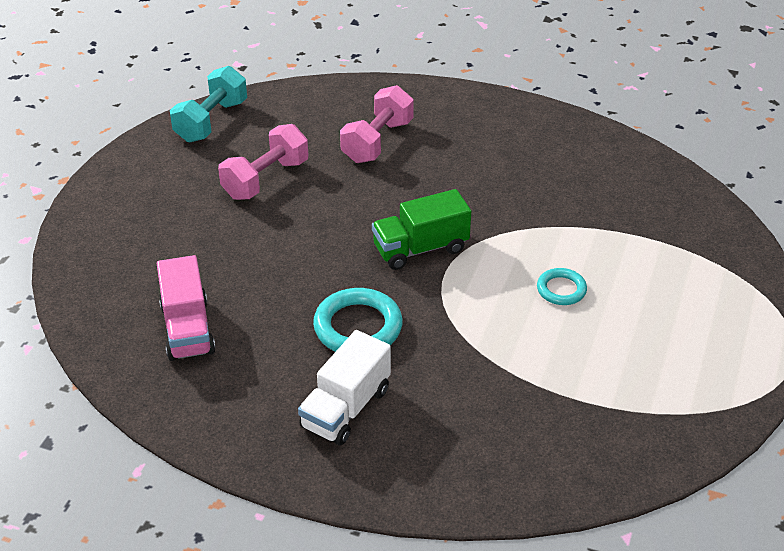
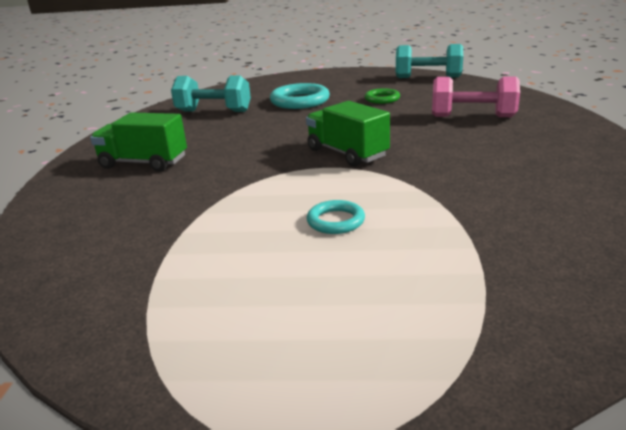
camera: 75 degrees right, 15 degrees down
pink truck [157,255,215,361] -> turquoise dumbbell [171,76,251,112]
pink dumbbell [218,124,308,200] -> green ring [365,88,400,104]
white truck [298,330,391,446] -> green truck [90,113,187,172]
turquoise ring [313,288,403,352] -> turquoise ring moved to [270,83,330,109]

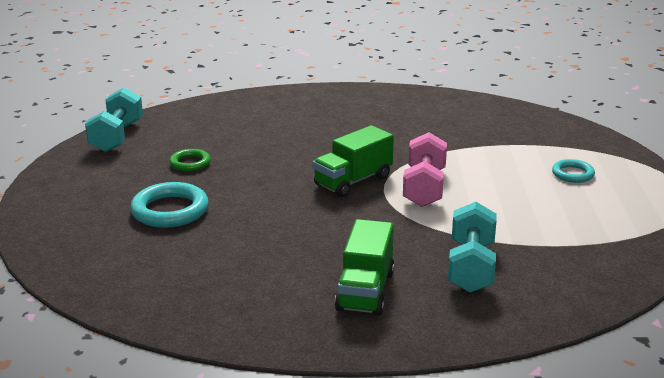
camera: 95 degrees left, 0 degrees up
turquoise dumbbell [171,76,251,112] -> turquoise dumbbell moved to [448,202,497,293]
turquoise ring [307,200,365,234] -> turquoise ring moved to [552,159,595,183]
pink dumbbell [432,76,520,117] -> pink dumbbell moved to [403,132,447,207]

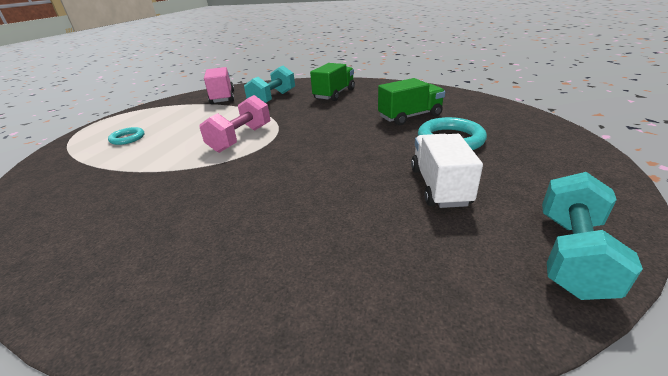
camera: 160 degrees left, 5 degrees up
green ring [170,149,211,171] -> white truck [411,134,483,208]
green truck [313,125,394,197] -> green truck moved to [378,78,445,125]
none -> pink truck [204,67,234,104]

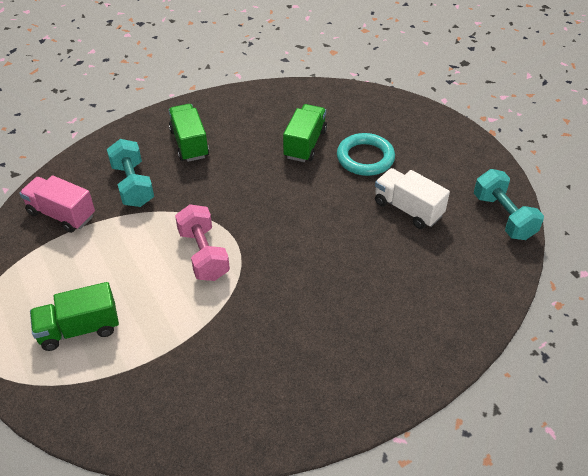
camera: 50 degrees left, 15 degrees up
turquoise ring [108,127,144,145] -> green truck [30,282,119,351]

